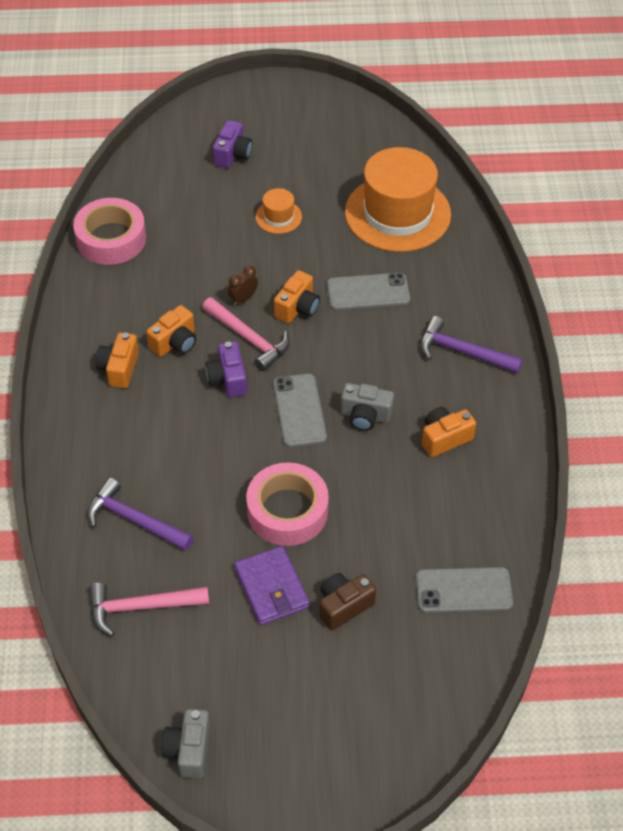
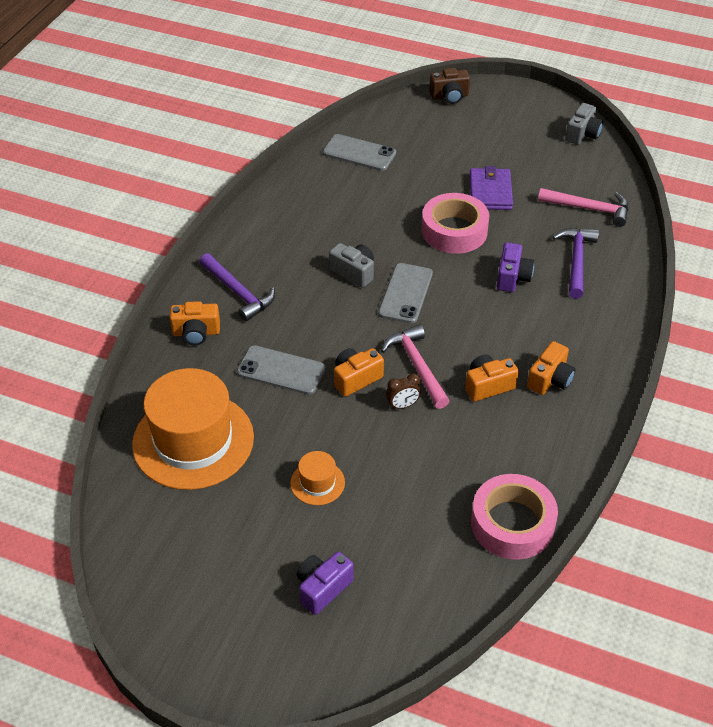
camera: 155 degrees left, 5 degrees down
purple hammer [87,478,194,551] -> purple hammer turned 135 degrees counterclockwise [553,228,599,299]
purple camera [205,341,247,398] -> purple camera moved to [497,242,534,292]
brown camera [319,573,376,630] -> brown camera moved to [429,68,470,104]
orange camera [422,407,476,457] -> orange camera moved to [170,301,220,345]

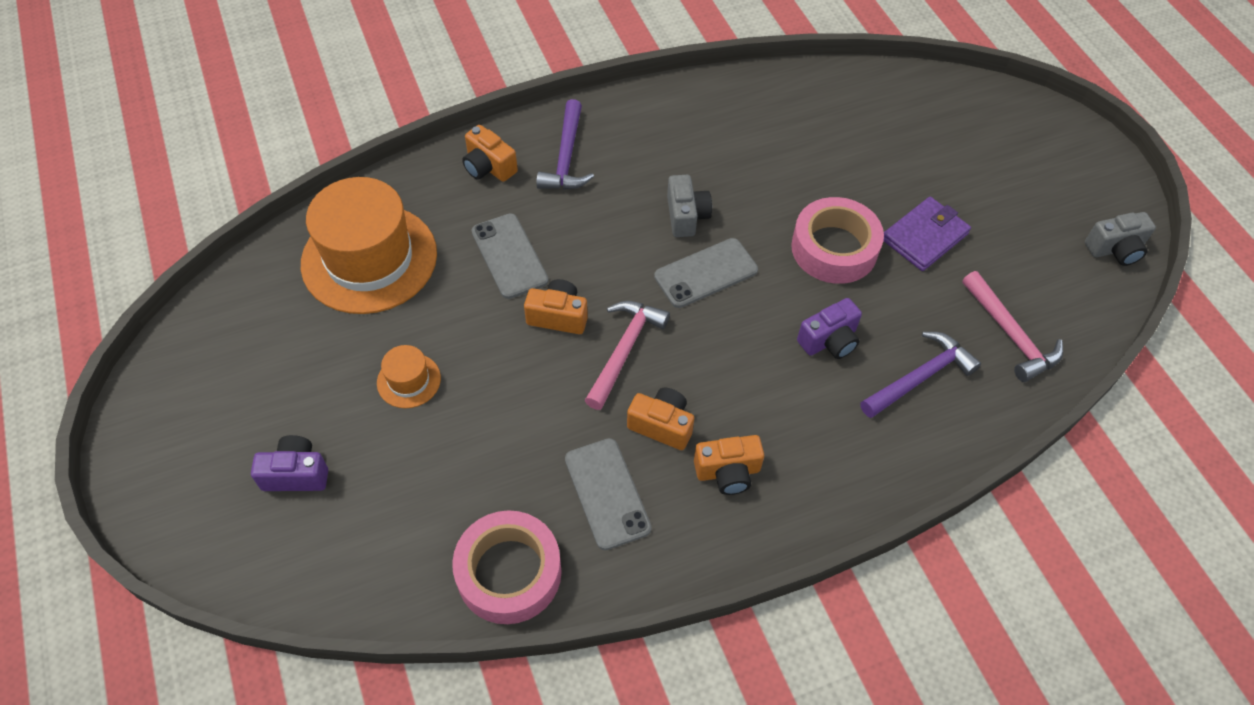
camera: 45 degrees right, 10 degrees up
grey phone [323,134,396,171] -> grey phone moved to [565,438,651,550]
brown clock [386,373,421,409] -> none
brown camera [429,68,470,104] -> none

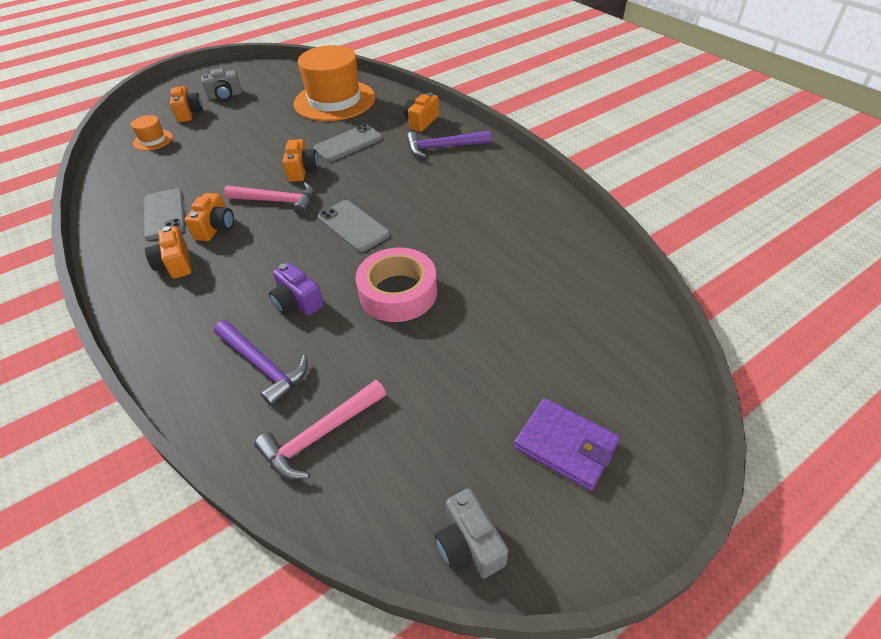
camera: 80 degrees right, 10 degrees down
purple camera [251,435,328,491] -> orange camera [170,86,203,122]
orange hat [377,345,441,408] -> orange hat moved to [131,115,173,151]
pink tape [452,510,562,624] -> none
grey phone [565,438,651,550] -> grey phone turned 75 degrees counterclockwise [144,188,185,240]
grey camera [667,175,712,237] -> grey camera moved to [201,68,242,101]
purple wallet [884,197,971,271] -> purple wallet moved to [514,398,620,491]

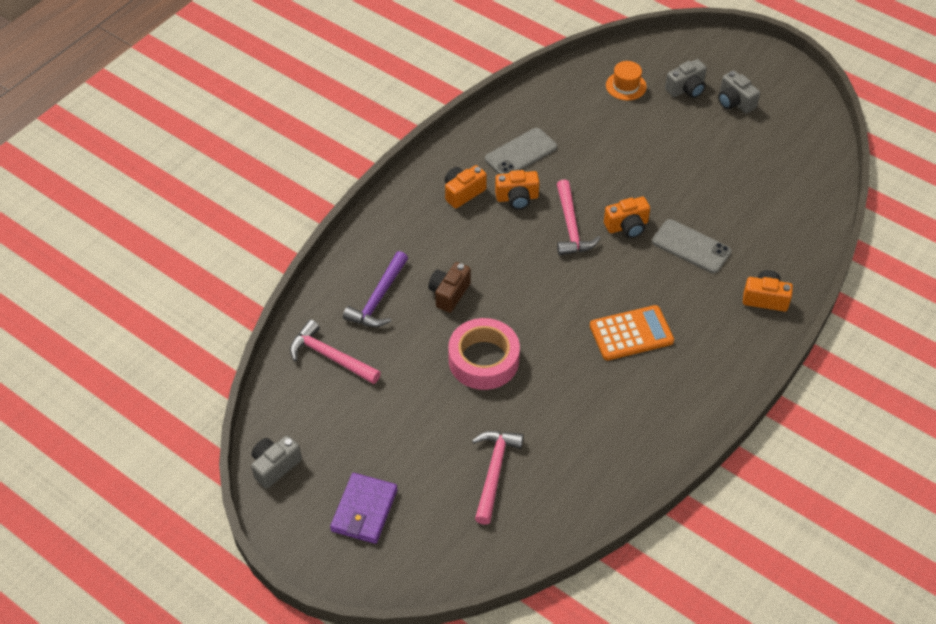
camera: 70 degrees right, 5 degrees up
orange camera [170,86,203,122] -> grey camera [665,59,707,98]
purple camera [269,262,324,316] -> brown camera [428,262,471,313]
orange hat [294,45,375,121] -> none
grey phone [318,200,390,252] -> none
purple hammer [406,131,491,158] -> none
none -> pink hammer [472,431,524,525]
none -> orange calculator [590,305,674,361]

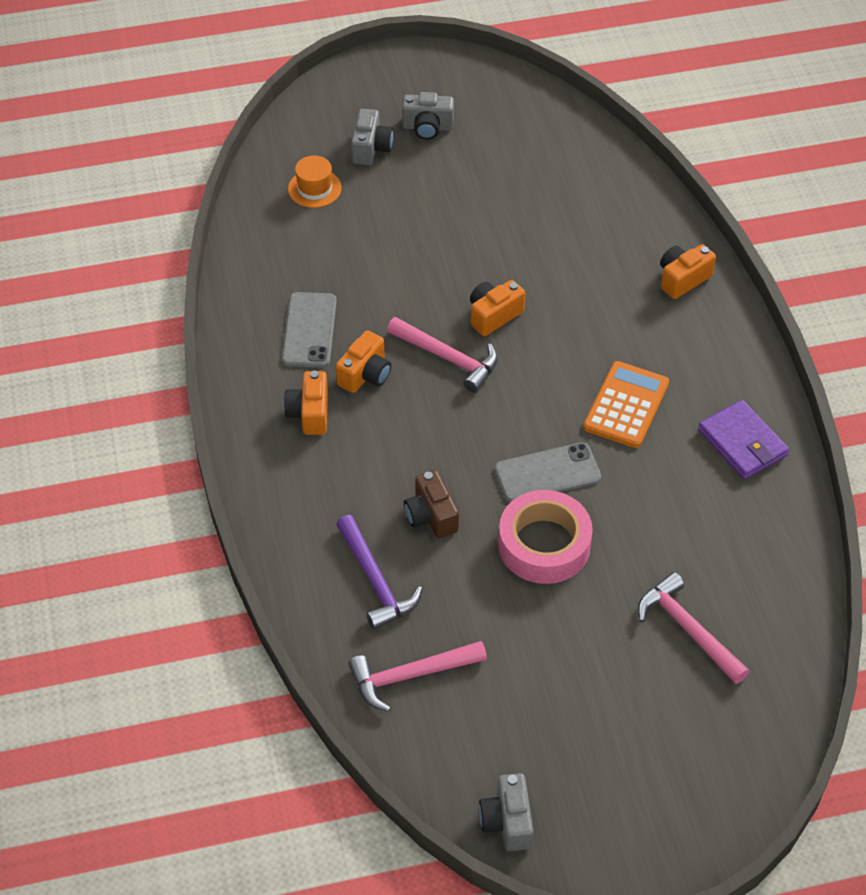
camera: 50 degrees left, 0 degrees up
purple wallet [330,473,398,544] -> purple wallet moved to [698,400,789,479]
orange camera [604,197,650,238] -> orange camera turned 150 degrees counterclockwise [470,280,525,336]
grey phone [652,219,731,273] -> grey phone moved to [494,442,601,503]

